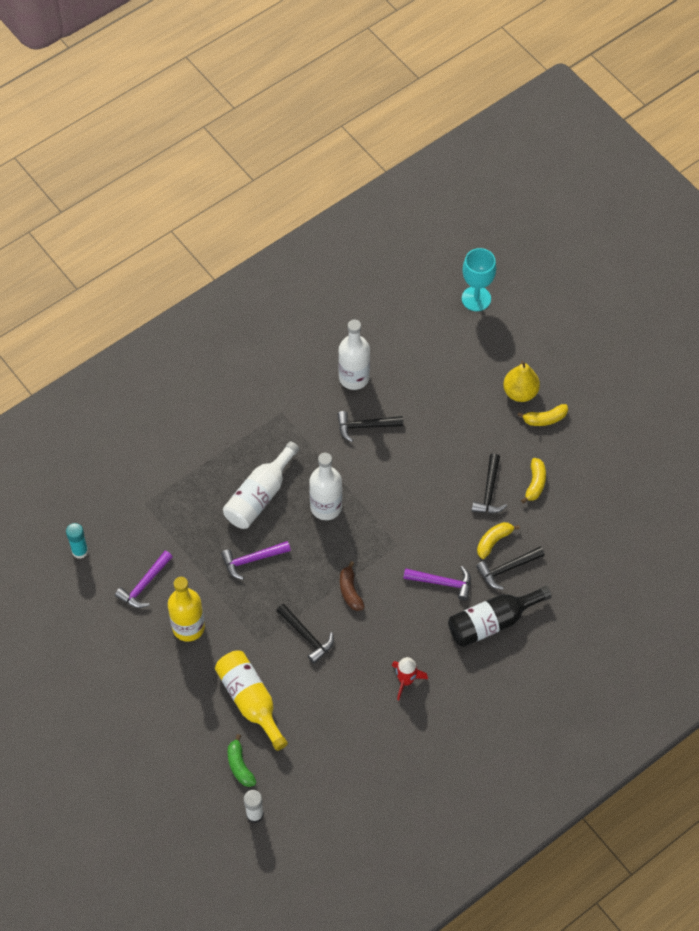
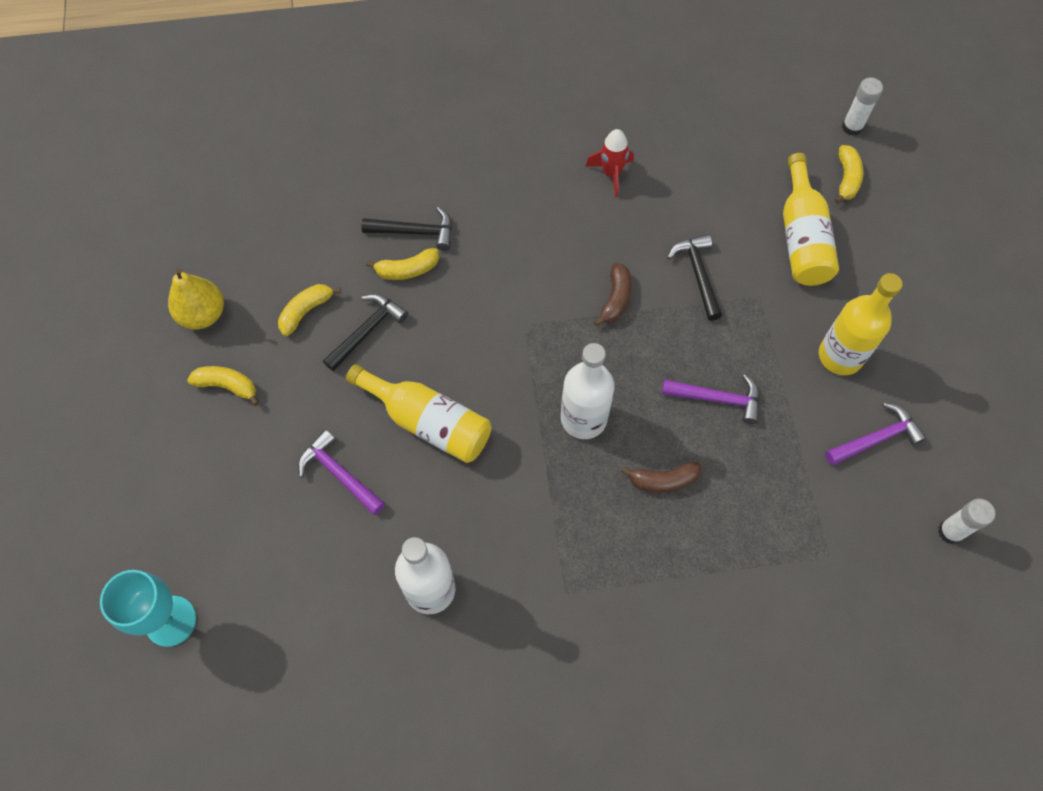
camera: 150 degrees left, 5 degrees up
turquoise glue stick [66,523,88,559] -> white glue stick [938,499,995,544]
white bottle [223,441,299,529] -> brown banana [621,462,701,493]
green banana [228,734,256,787] -> yellow banana [835,145,864,204]
black hammer [337,411,403,442] -> none
purple hammer [403,566,471,601] -> purple hammer moved to [298,430,385,515]
black bottle [448,586,552,647] -> none
yellow pear [503,361,540,402] -> yellow pear moved to [168,268,224,329]
none -> yellow bottle [346,364,491,463]

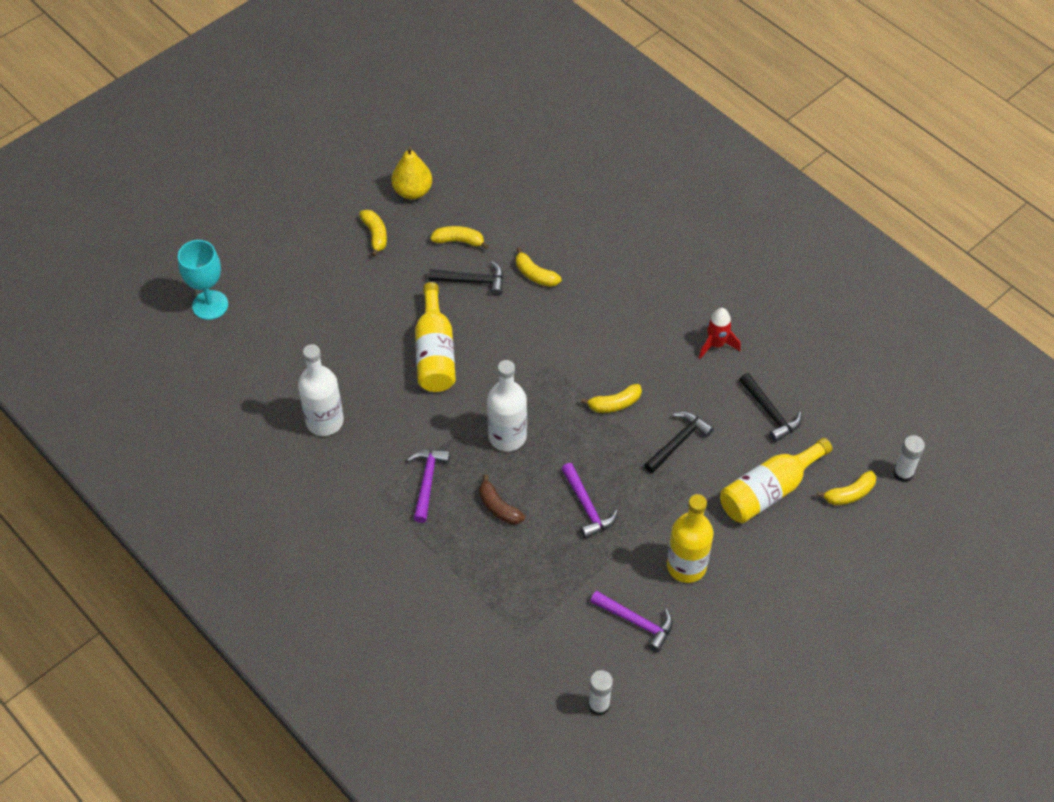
camera: 55 degrees right, 10 degrees down
purple hammer [298,430,385,515] -> purple hammer moved to [407,450,450,523]
black hammer [361,207,452,251] -> black hammer moved to [739,373,802,442]
brown banana [594,263,631,326] -> yellow banana [581,384,642,413]

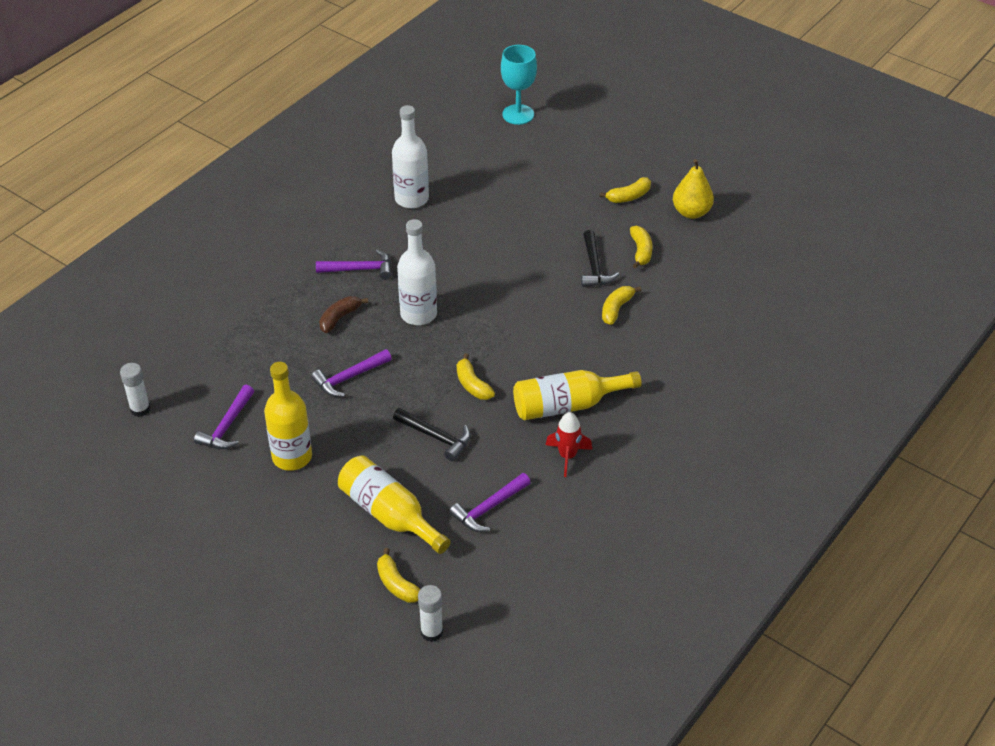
camera: 80 degrees right, 10 degrees down
yellow bottle [415,282,456,392] -> yellow bottle moved to [513,370,642,420]
black hammer [739,373,802,442] -> purple hammer [449,473,531,532]

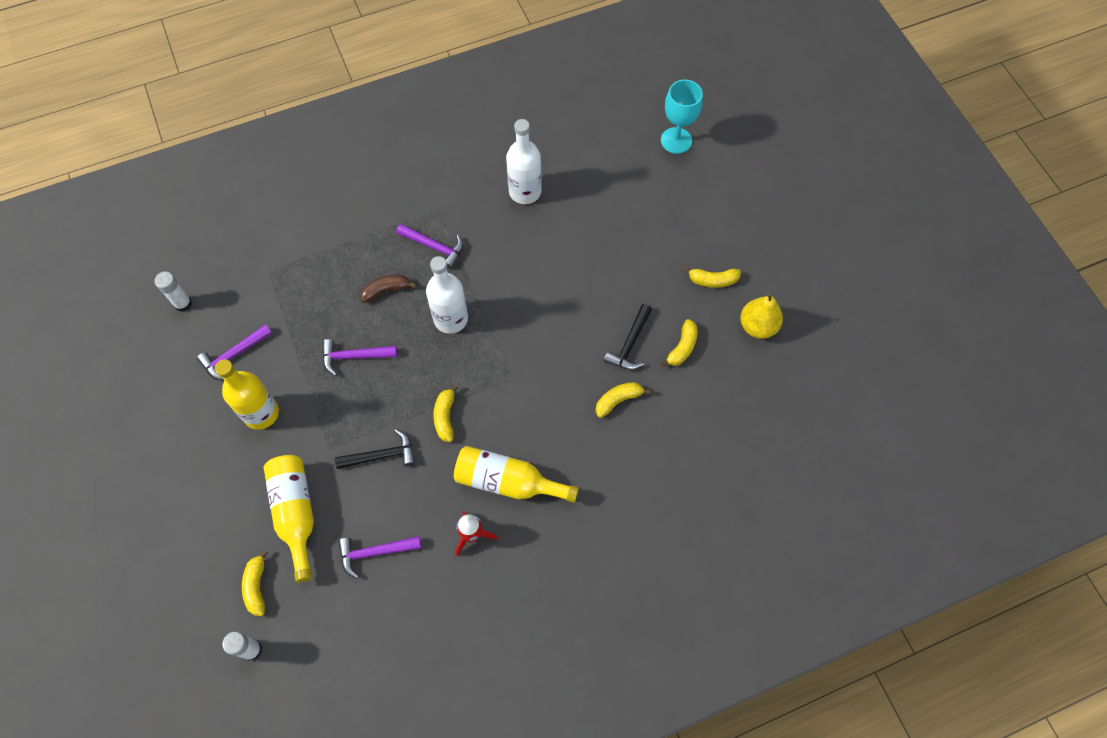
camera: 30 degrees right, 20 degrees up
black hammer [393,408,471,461] -> black hammer turned 75 degrees counterclockwise [335,429,416,469]

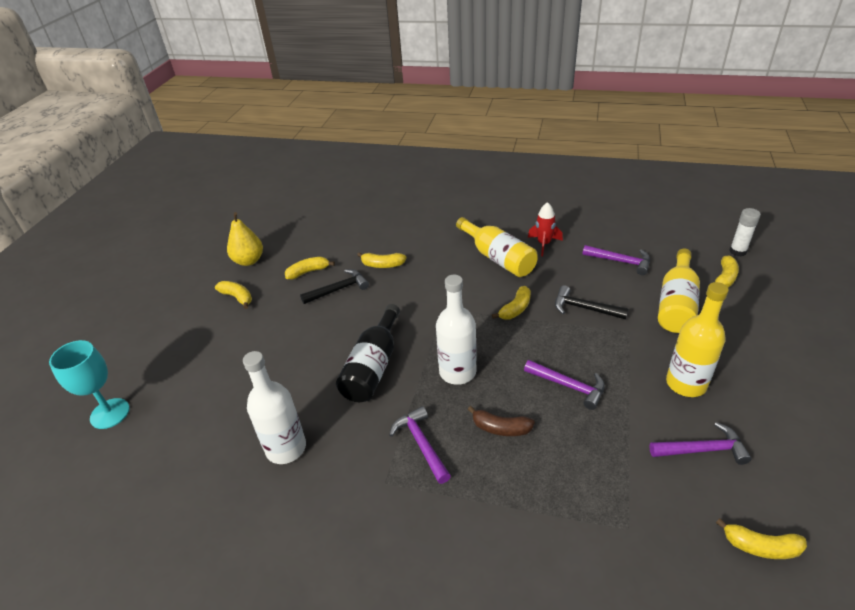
camera: 140 degrees left, 25 degrees down
white glue stick [155,272,192,312] -> yellow banana [716,518,807,559]
none -> black bottle [336,304,400,402]

